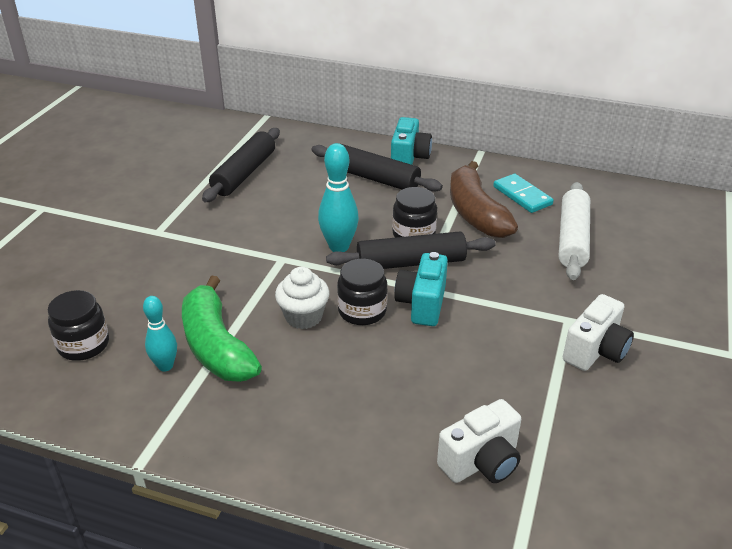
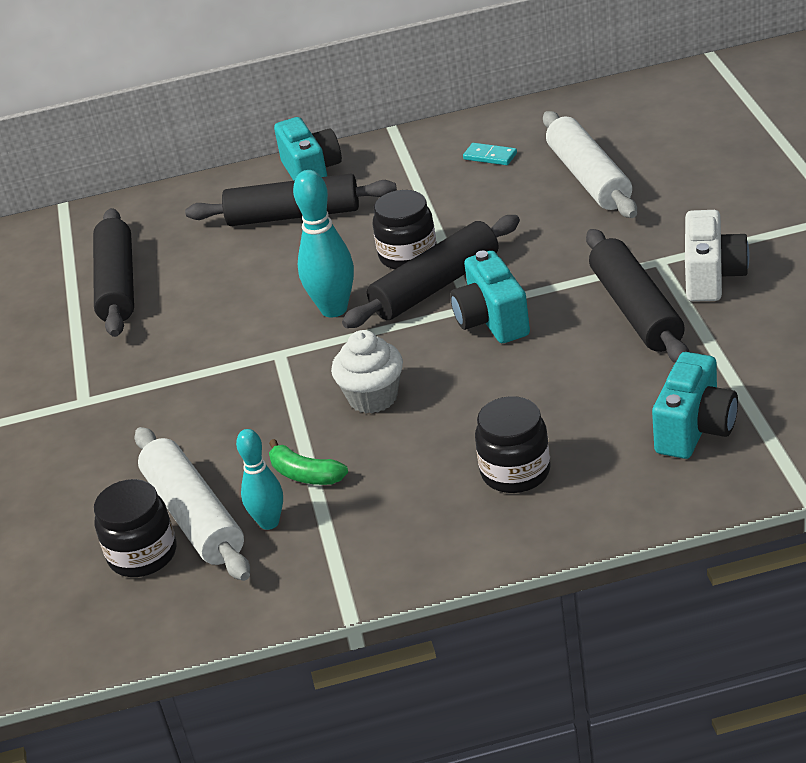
camera: 25 degrees left, 0 degrees up
green banana [182,275,262,382] -> green banana [269,439,348,485], size x0.47
black jar [337,259,388,325] -> black jar moved to [475,396,551,493]
white camera [437,399,521,483] -> turquoise camera [652,352,738,459]
brown banana [450,161,518,238] -> none
turquoise domino [493,174,554,213] -> turquoise domino [463,143,517,165], size x0.62
none -> white rolling pin [135,427,250,581]
none -> black rolling pin [586,229,689,363]

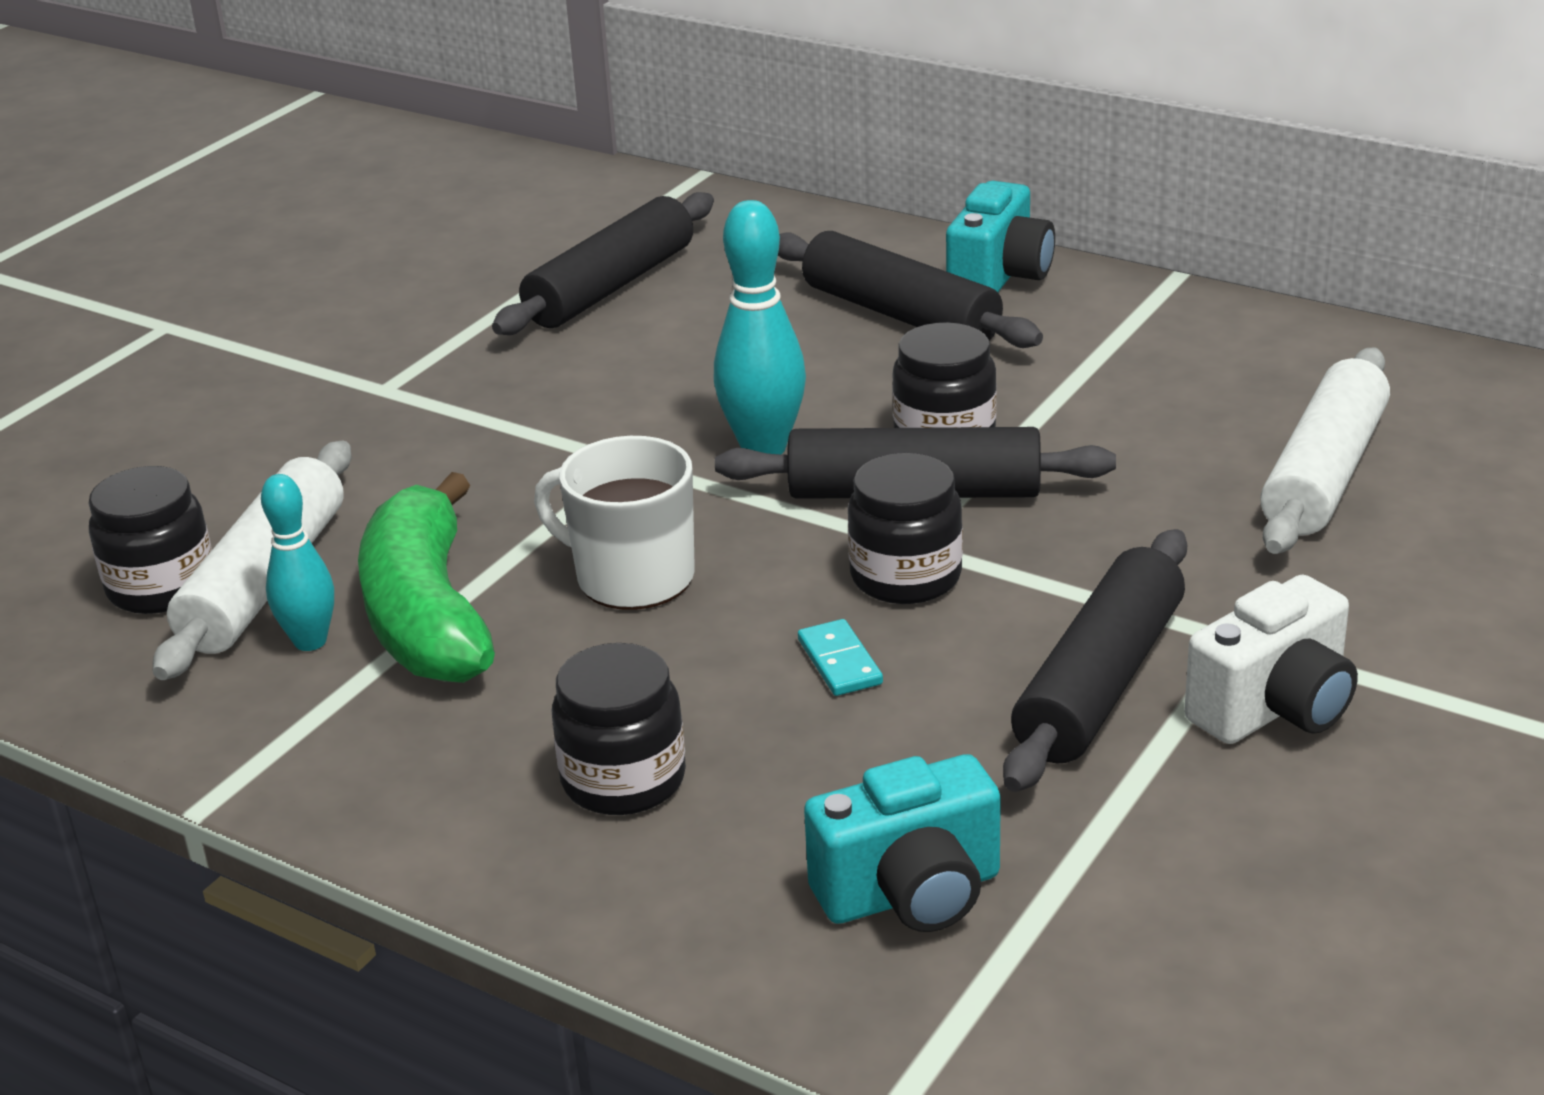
camera: 40 degrees right, 5 degrees down
green banana [269,439,348,485] -> green banana [358,472,495,683], size x2.11
white cupcake [331,330,403,413] -> white mug [534,436,695,610]
turquoise camera [450,251,530,343] -> black jar [848,453,963,604]
turquoise domino [463,143,517,165] -> turquoise domino moved to [798,619,883,696]

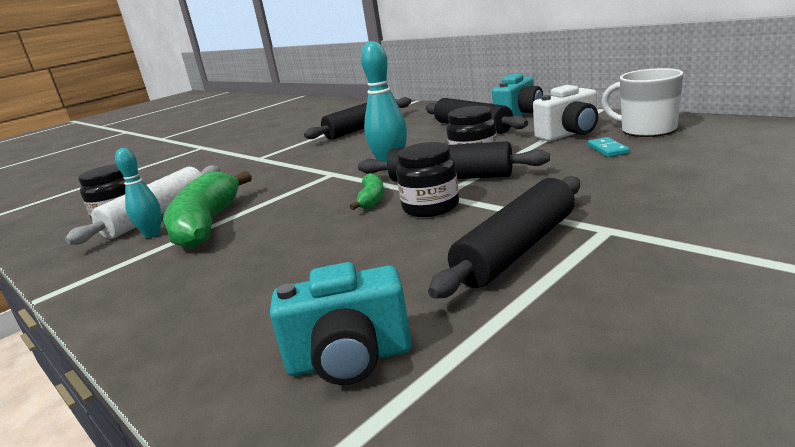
camera: 15 degrees right, 10 degrees down
white mug [534,436,695,610] -> white mug moved to [601,68,684,137]
black jar [552,643,686,815] -> none
turquoise domino [798,619,883,696] -> turquoise domino moved to [588,137,630,157]
white camera [1184,575,1358,744] -> white camera moved to [533,85,598,141]
white rolling pin [1260,348,1390,554] -> none
none -> green banana [350,173,384,210]

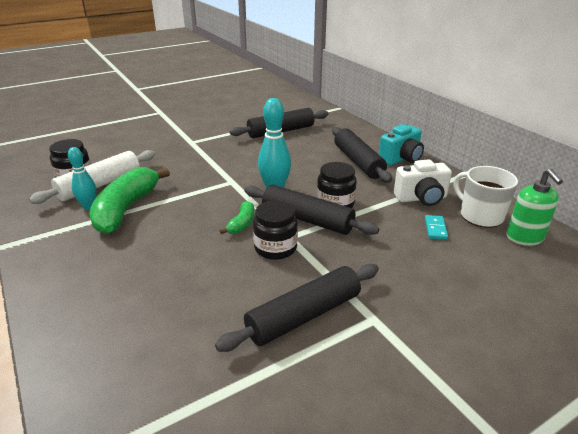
camera: 10 degrees right, 10 degrees up
turquoise camera [270,262,412,385] -> none
none -> green soap dispenser [507,169,563,246]

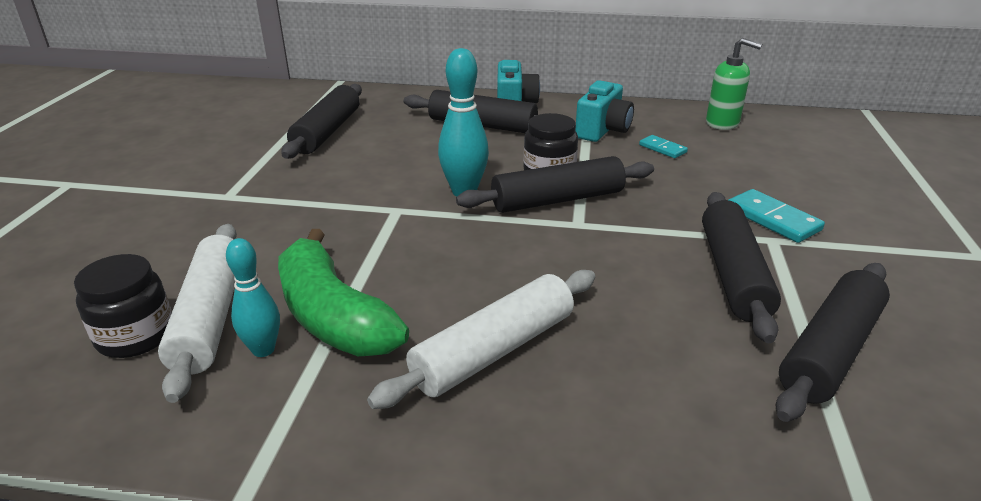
camera: 50 degrees left, 0 degrees up
green banana [220,201,254,234] -> none
black jar [253,200,298,260] -> none
white camera [394,159,452,206] -> turquoise camera [575,80,634,142]
white mug [453,166,518,228] -> none
none -> white rolling pin [367,270,595,409]
none -> turquoise domino [729,189,825,243]
none -> black rolling pin [776,263,890,422]

